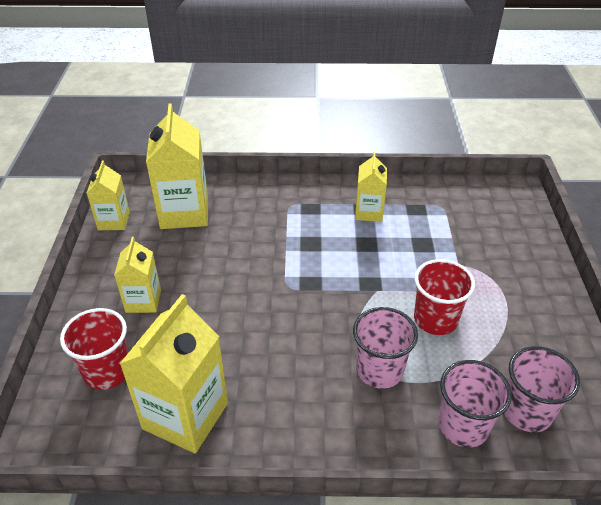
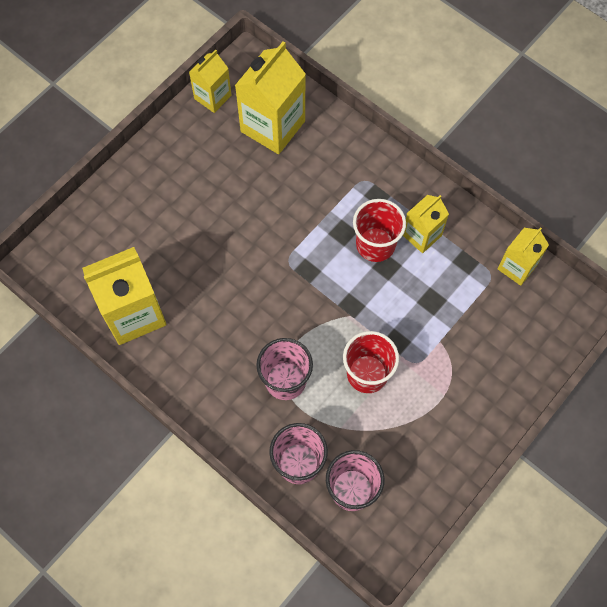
camera: 40 degrees right, 25 degrees up
red cup [60,308,128,390] -> red cup moved to [353,199,406,262]
yellow carton [114,237,161,313] -> yellow carton moved to [498,227,549,286]

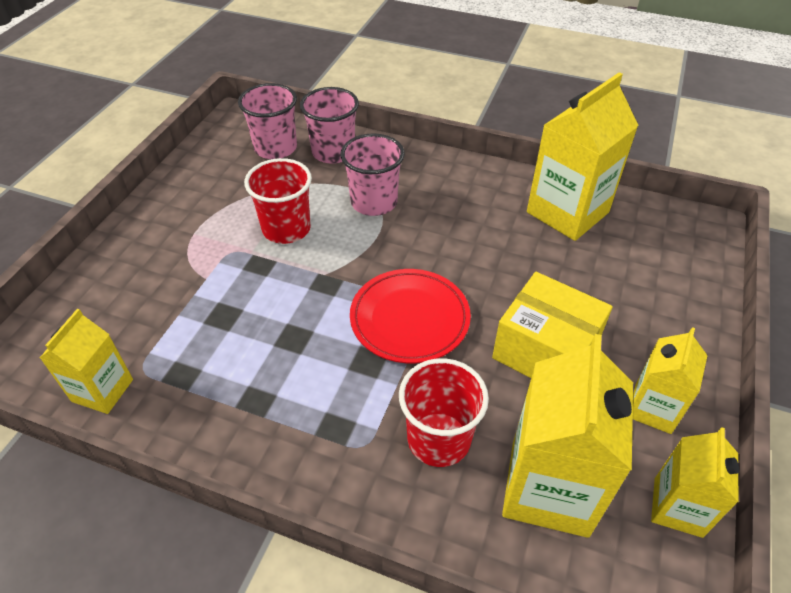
camera: 160 degrees right, 20 degrees down
red cup [353,199,406,262] -> red cup moved to [399,358,489,467]
yellow carton [403,195,449,253] -> yellow carton moved to [633,327,708,434]
none -> red plate [350,269,471,363]
none -> yellow box [492,272,613,378]

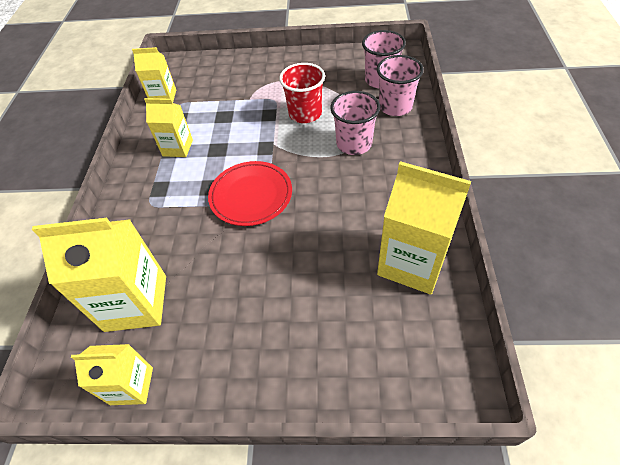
camera: 75 degrees right, 5 degrees up
red cup [399,358,489,467] -> none
yellow box [492,272,613,378] -> none
yellow carton [633,327,708,434] -> yellow carton moved to [144,98,193,157]

